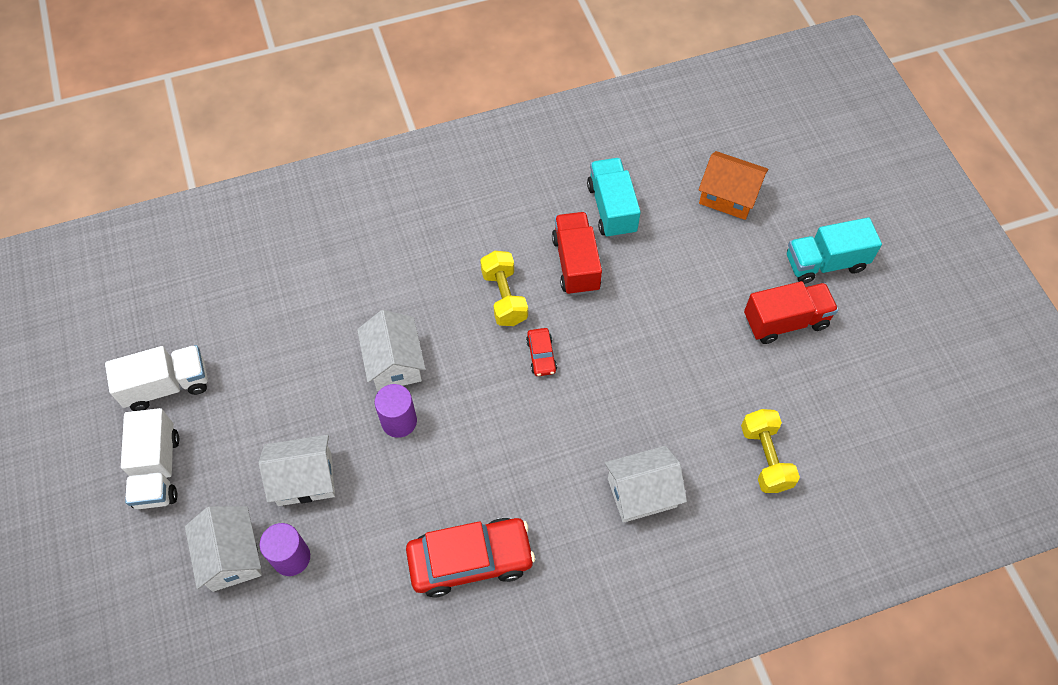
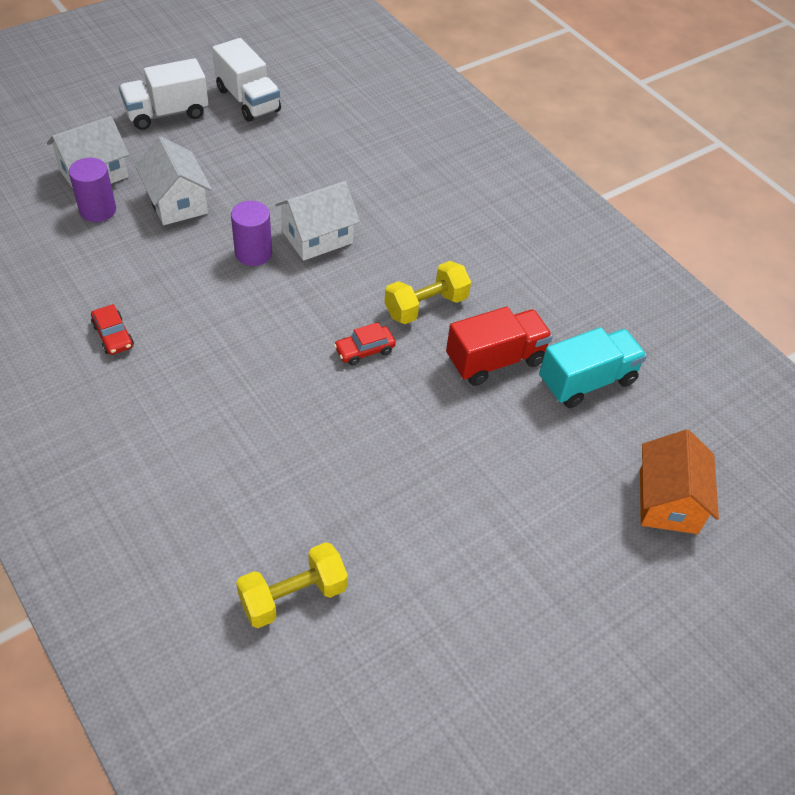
camera: 70 degrees right, 10 degrees down
red car [406,518,535,597] -> red car [91,304,134,355], size x0.46
white house [605,446,687,523] -> none
red truck [744,281,838,344] -> none
turquoise truck [787,217,882,284] -> none

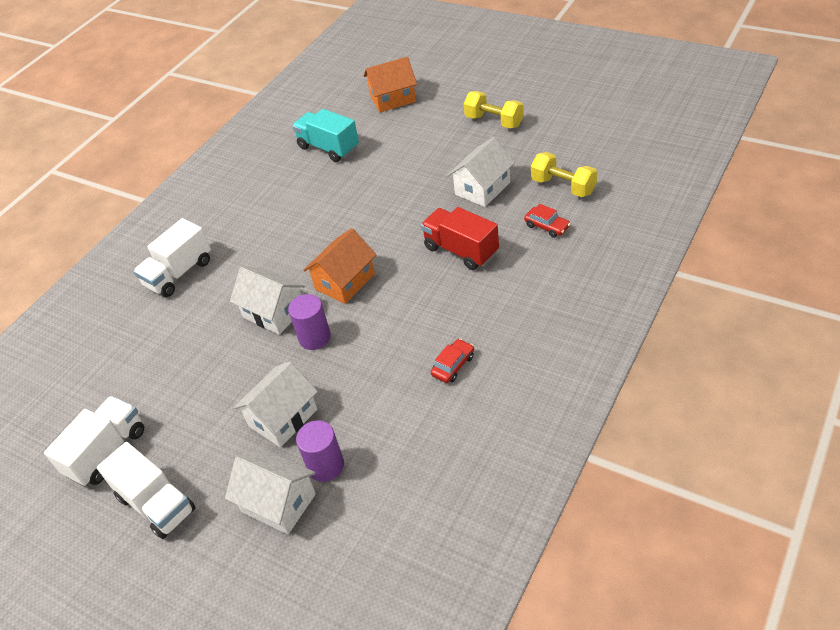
camera: 105 degrees left, 5 degrees down
red car [334,322,396,365] -> red car moved to [524,204,570,238]
yellow dumbbell [384,261,471,324] -> yellow dumbbell moved to [464,91,524,128]
red truck [446,307,553,386] -> red truck moved to [421,207,499,270]
none -> white truck [133,218,211,297]
none -> orange house [303,228,377,304]
none -> white house [447,137,515,207]

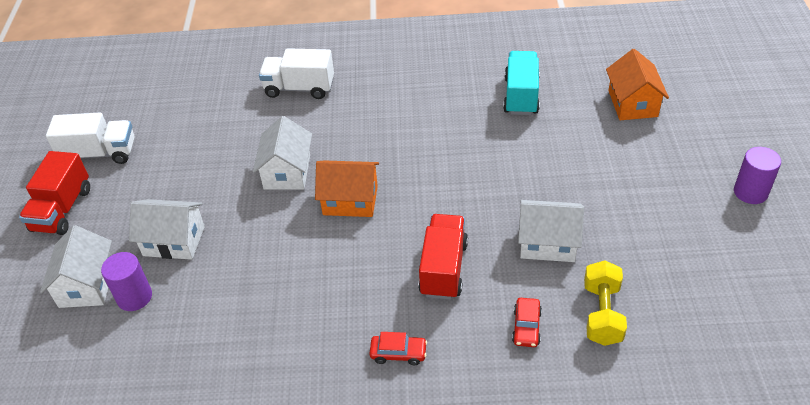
camera: 55 degrees right, 0 degrees up
white truck [97,442,196,539] -> red truck [19,151,90,235]
purple cylinder [288,294,331,350] -> purple cylinder moved to [734,147,781,204]
orange house [364,56,417,112] -> orange house turned 45 degrees clockwise [606,49,669,120]
red car [431,339,474,383] -> red car moved to [369,332,427,365]
yellow dumbbell [464,91,524,128] -> none

